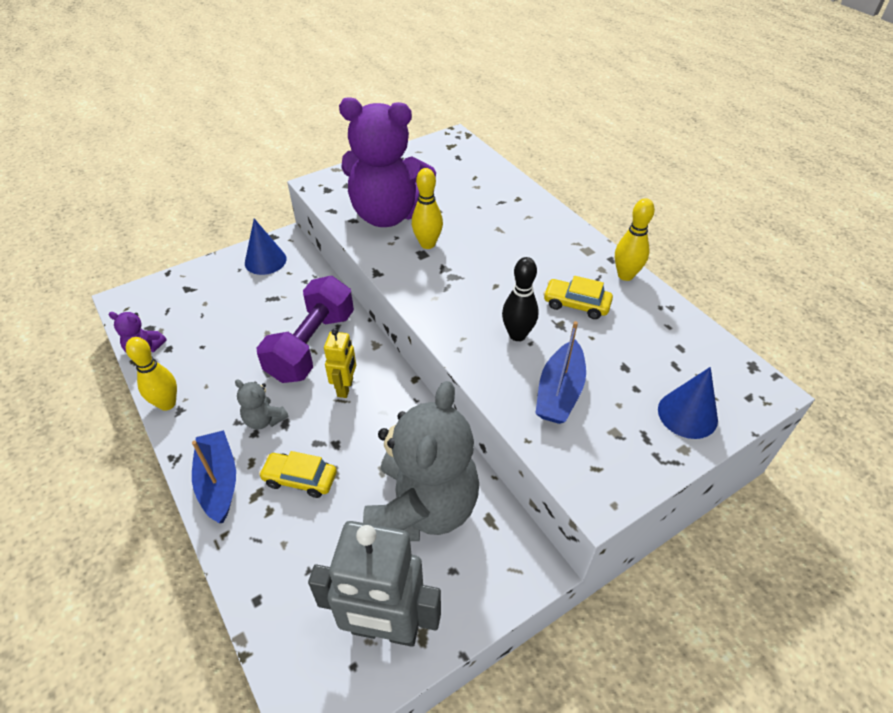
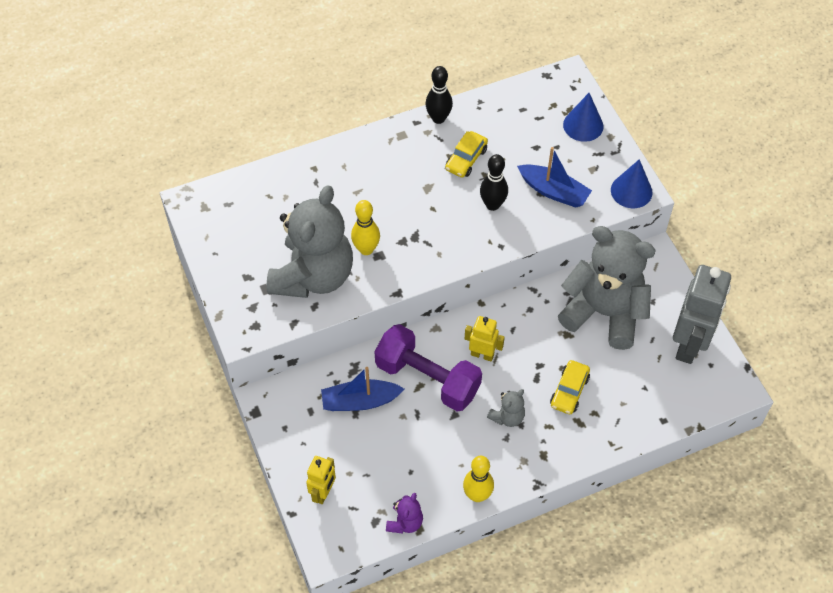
camera: 80 degrees left, 10 degrees up
blue boat [192,430,236,523] -> blue boat moved to [321,367,404,411]
blue cone [245,219,287,275] -> blue cone moved to [611,159,653,208]
purple teddy bear [339,97,436,227] -> grey teddy bear [266,185,353,298]
yellow bowling pin [615,198,655,281] -> black bowling pin [426,66,453,124]
none -> yellow robot [306,456,336,504]

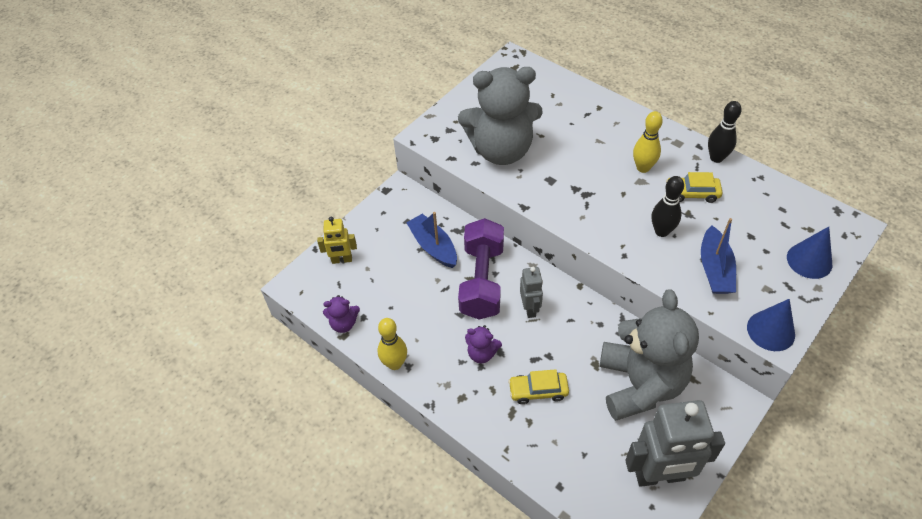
camera: 65 degrees right, 5 degrees down
yellow bowling pin [351,200,380,255] -> yellow bowling pin moved to [633,111,663,173]
yellow robot [465,316,505,362] -> grey robot [520,267,543,318]
grey teddy bear [487,389,525,427] -> purple teddy bear [465,325,502,363]

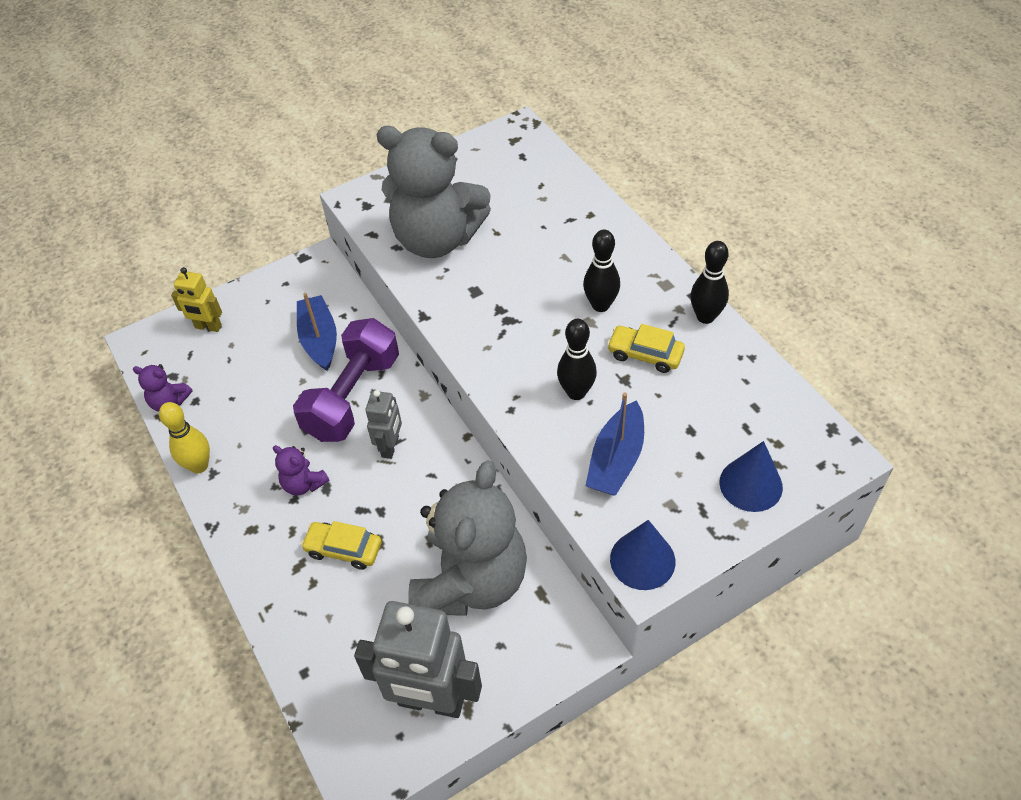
camera: 20 degrees right, 0 degrees up
yellow bowling pin [633,111,663,173] -> black bowling pin [583,230,620,312]

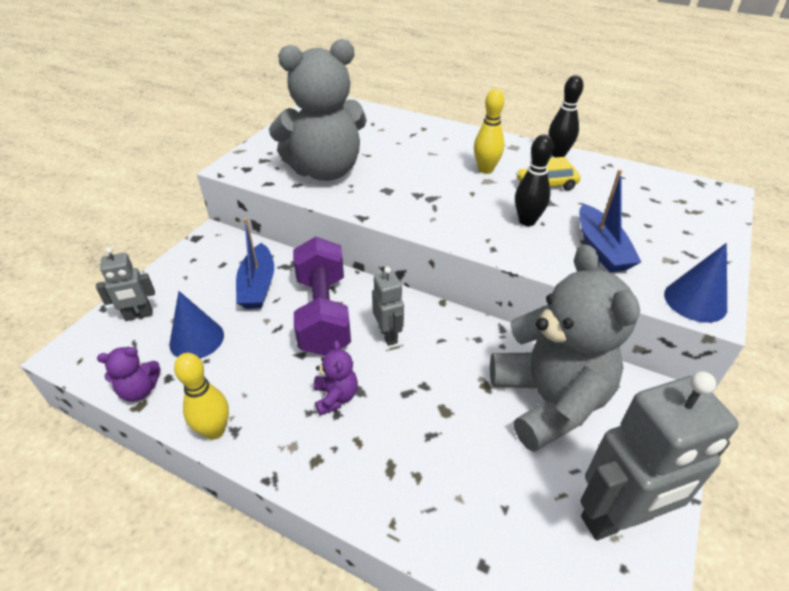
camera: 35 degrees left, 10 degrees down
yellow robot [171,267,222,332] -> grey robot [96,247,155,321]
purple teddy bear [273,445,329,496] -> purple teddy bear turned 105 degrees counterclockwise [314,340,358,416]
blue boat [297,293,337,371] -> blue boat turned 135 degrees counterclockwise [236,218,274,309]
yellow car [301,521,382,570] -> none
black bowling pin [583,230,620,312] -> yellow bowling pin [474,89,505,174]
blue cone [720,441,783,512] -> blue cone moved to [169,291,224,358]

